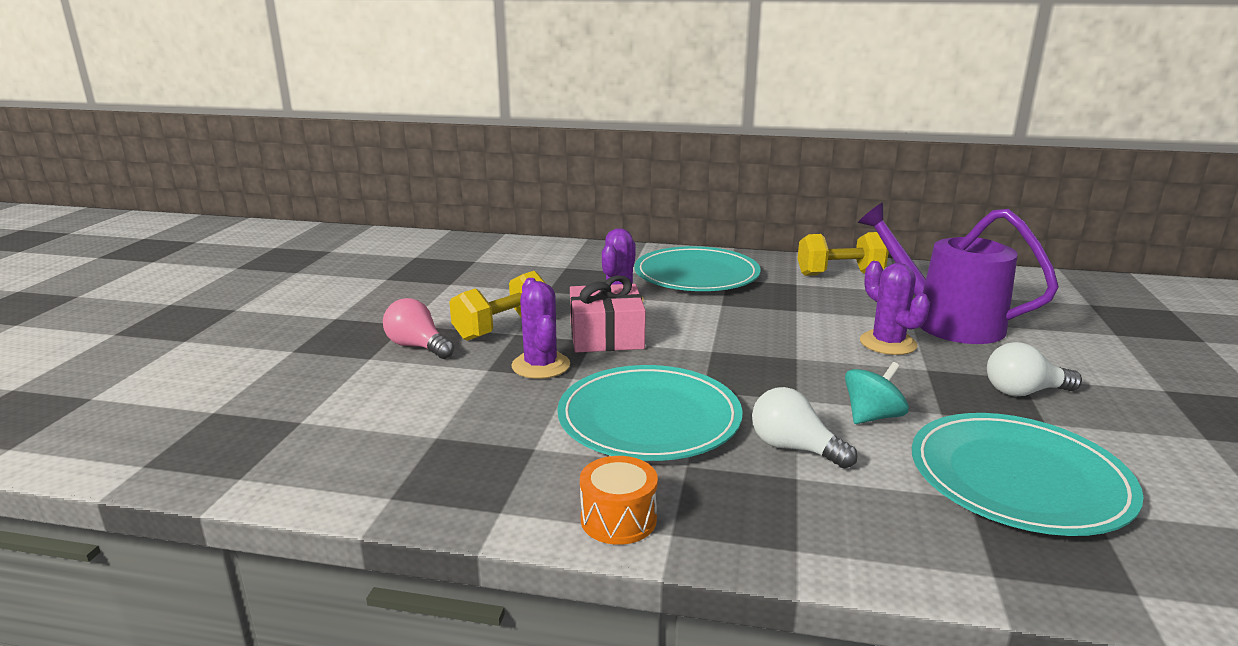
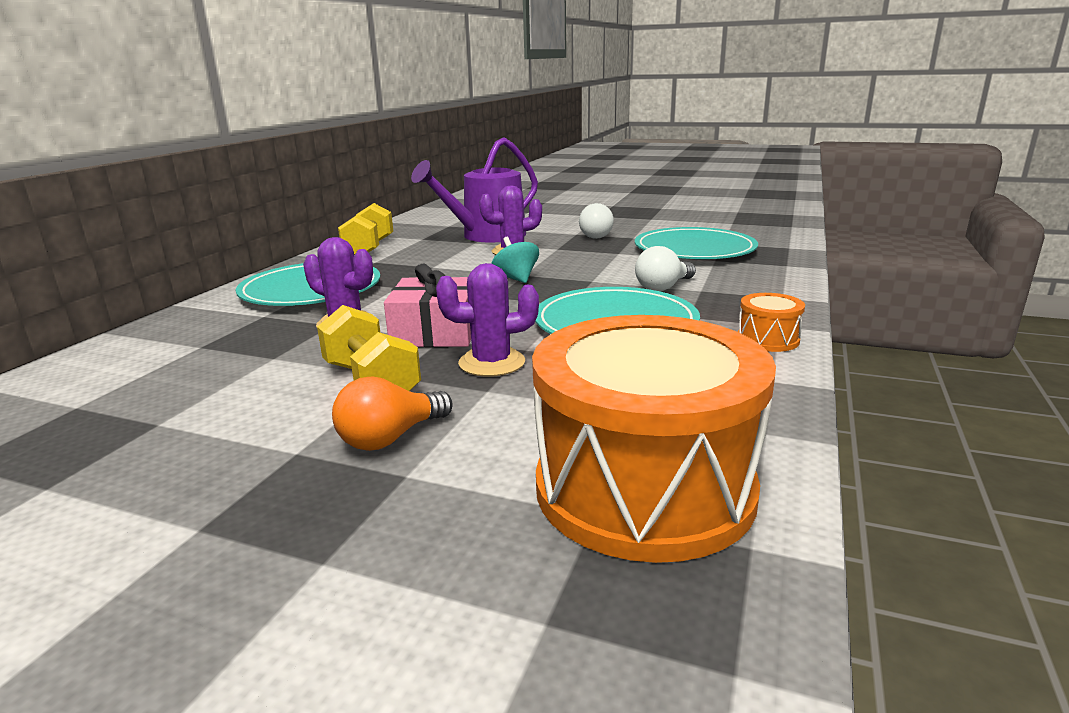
camera: 80 degrees left, 0 degrees up
pink light bulb [383,298,454,359] -> orange light bulb [332,377,453,451]
turquoise spinning top [845,362,909,424] -> turquoise spinning top moved to [491,237,539,283]
none -> orange drum [532,315,776,563]

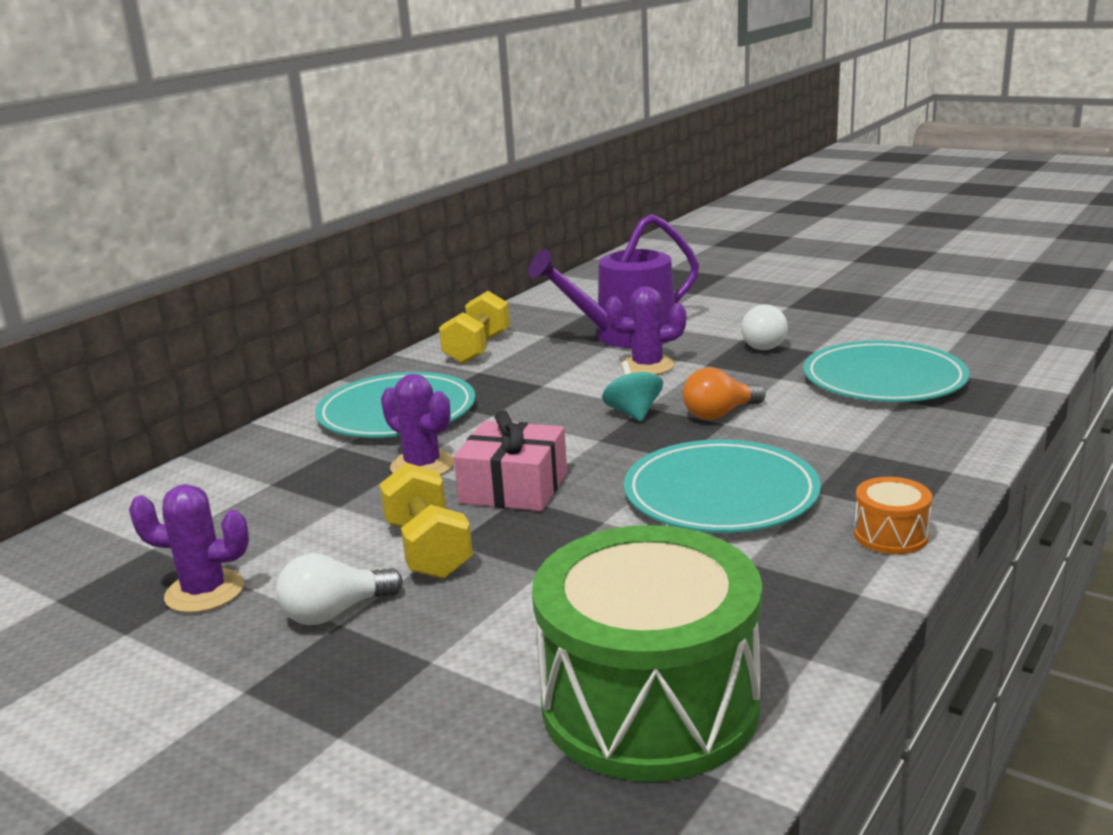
camera: 15 degrees right, 0 degrees up
orange light bulb [332,377,453,451] -> orange light bulb moved to [683,368,766,420]
purple cactus [436,263,539,377] -> purple cactus moved to [129,484,249,613]
orange drum [532,315,776,563] -> green drum [532,525,762,782]
white light bulb [635,246,696,291] -> white light bulb moved to [276,553,403,625]

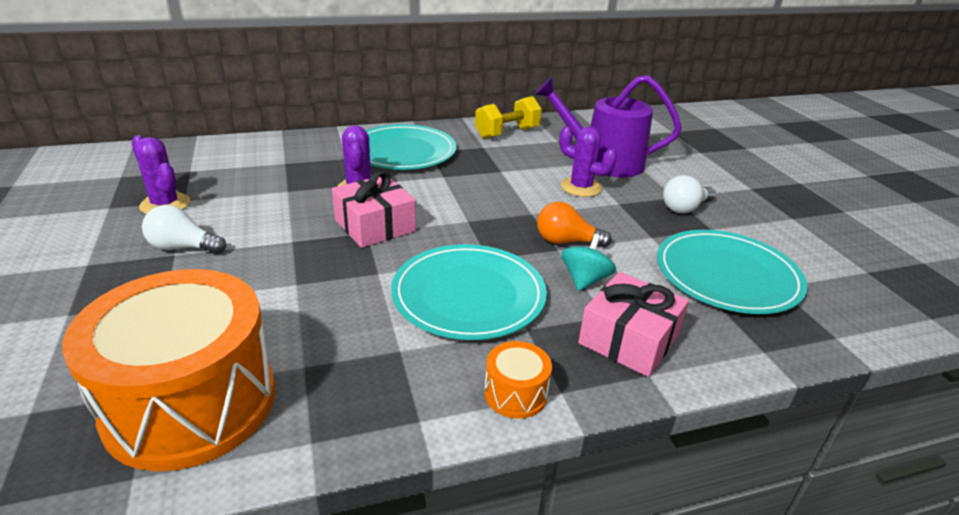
camera: 35 degrees right, 10 degrees up
yellow dumbbell [379,463,473,579] -> none
green drum [532,525,762,782] -> orange drum [62,269,275,471]
turquoise spinning top [602,361,663,422] -> turquoise spinning top moved to [561,234,616,291]
none -> pink gift [578,272,689,377]

